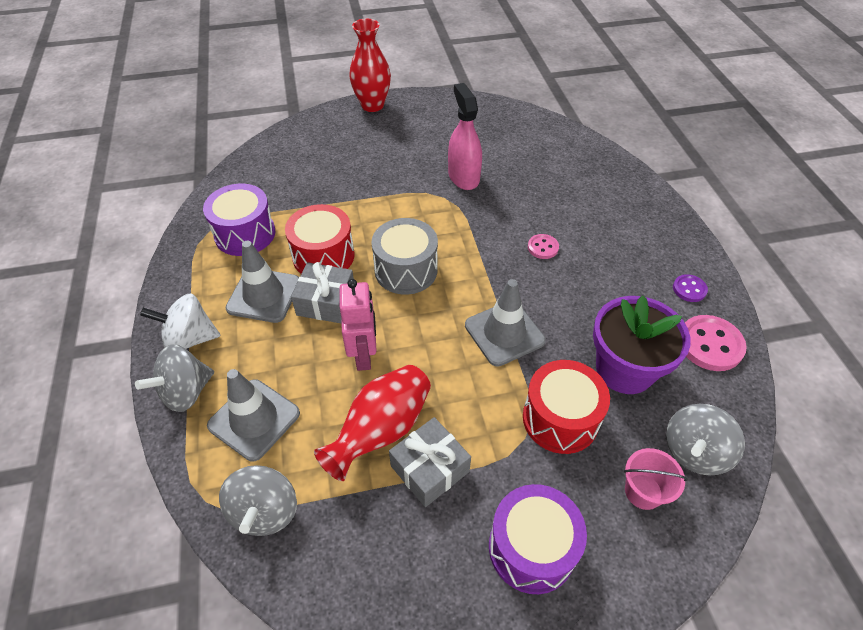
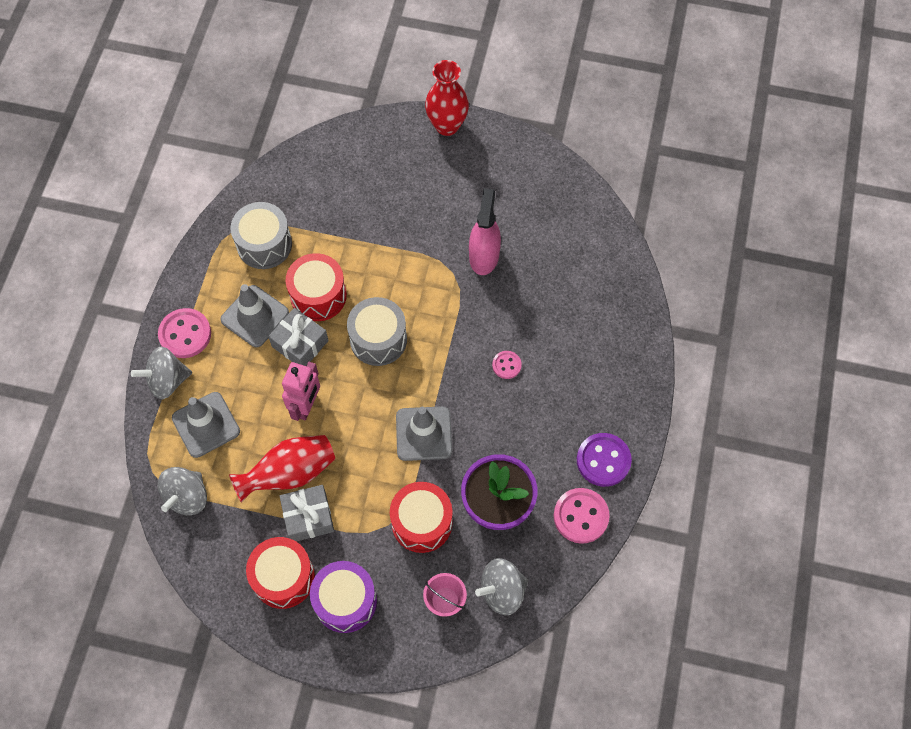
camera: 25 degrees right, 15 degrees up
white spinning top [140,293,221,349] -> pink button [158,308,211,358]
purple drum [203,184,275,256] -> grey drum [230,202,292,269]
purple button [673,274,708,302] -> purple button [577,433,632,487], size x1.79
none -> red drum [246,537,315,609]

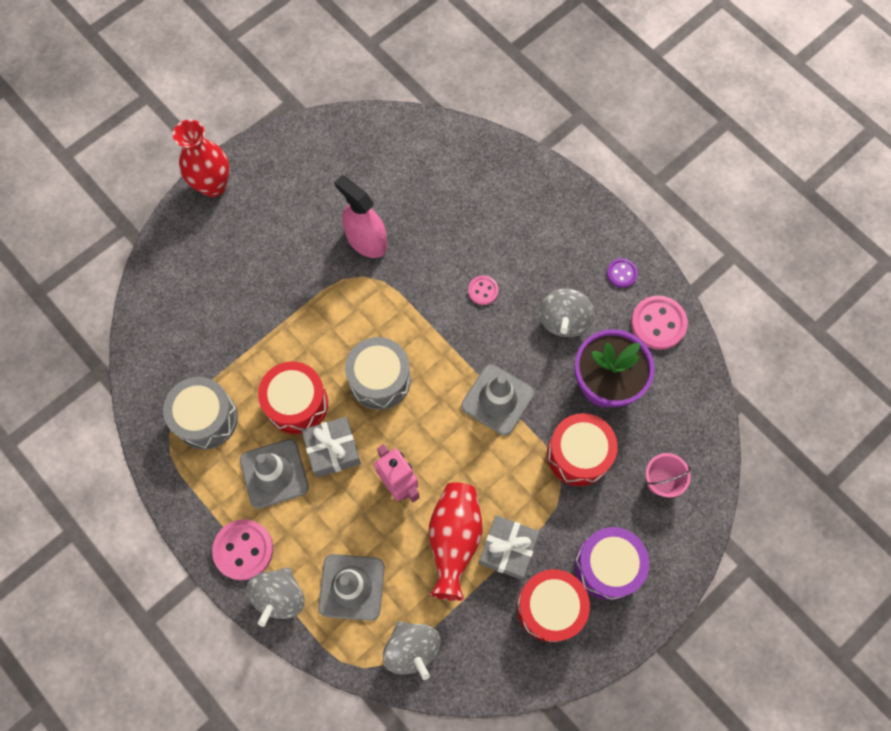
camera: 55 degrees left, 5 degrees up
grey spinning top [475,558,528,615] -> grey spinning top moved to [539,288,595,337]
purple button [577,433,632,487] -> purple button [607,258,638,288], size x0.56

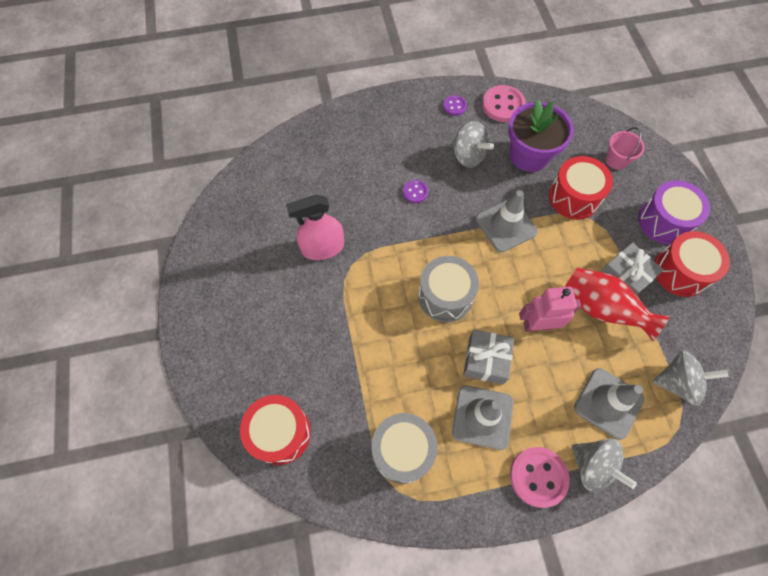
camera: 60 degrees left, 5 degrees down
red vase [173,119,230,197] -> none
red drum [258,362,328,434] -> red drum moved to [240,395,311,465]
pink button [468,275,499,305] -> purple button [403,180,428,203]

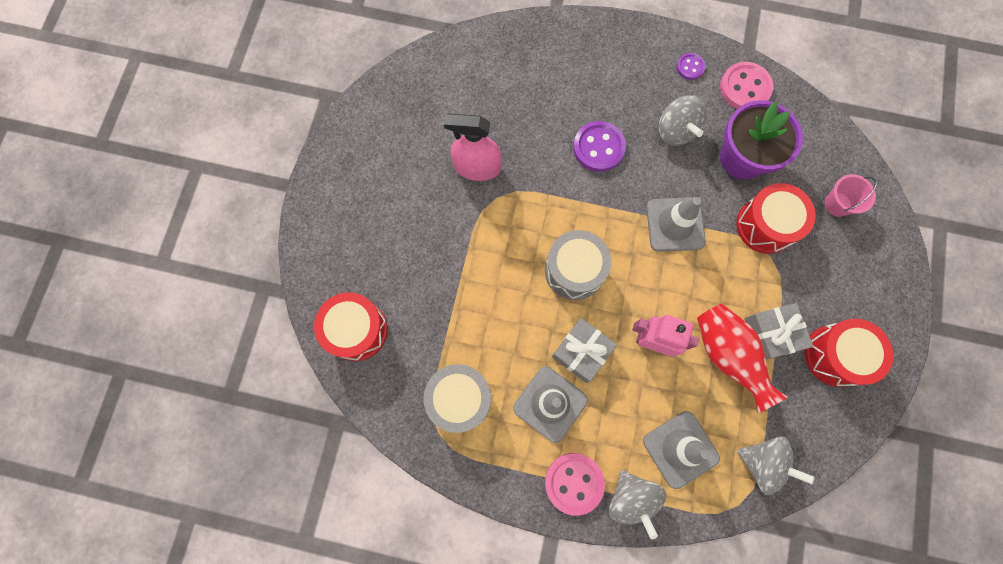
camera: 25 degrees right, 10 degrees up
purple button [403,180,428,203] -> purple button [573,121,626,172], size x1.79
purple drum [638,180,710,244] -> none

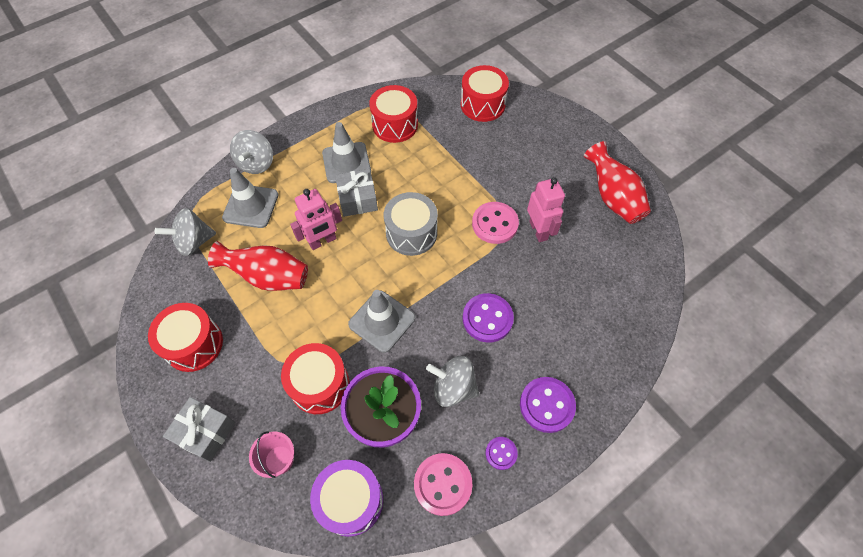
camera: 130 degrees right, 15 degrees down
grey drum [423,364,491,433] -> red drum [369,85,418,143]
pink spray bottle [444,113,502,181] -> pink robot [527,177,565,242]
pink button [545,453,605,516] -> pink button moved to [472,202,519,244]
grey spinning top [609,470,666,539] -> grey spinning top turned 105 degrees counterclockwise [230,130,273,174]
grey gift [745,303,813,359] -> grey gift moved to [163,397,235,462]
none -> purple drum [310,460,383,537]
none -> purple button [520,377,576,433]
none -> red vase [584,141,651,224]

